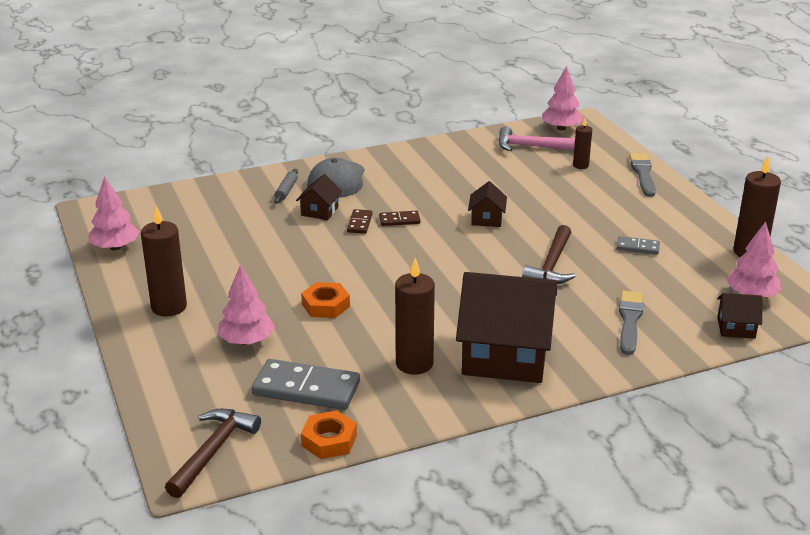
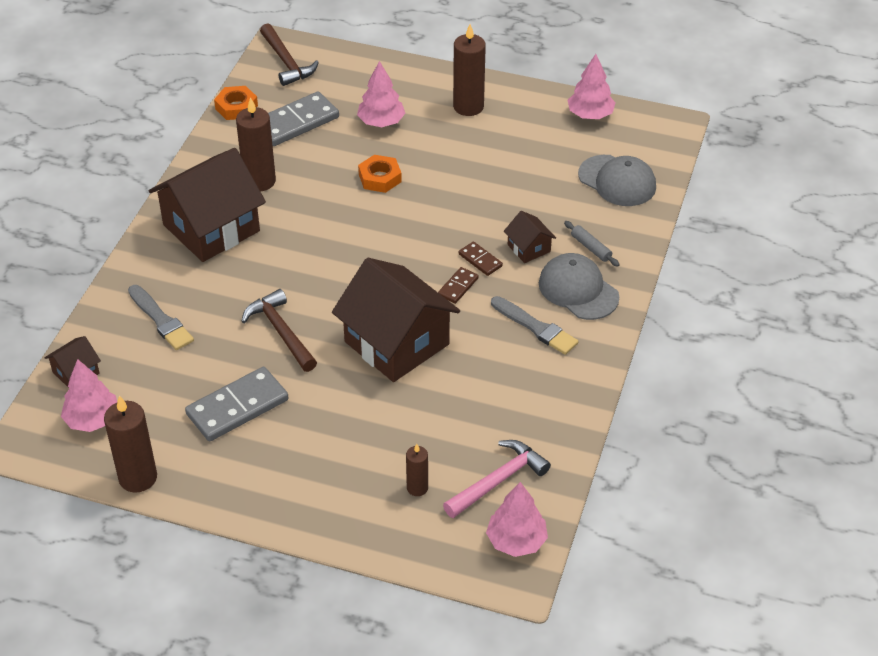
camera: 130 degrees right, 15 degrees up
brown house [468,181,507,227] -> brown house [332,258,460,382], size x2.26
grey domino [617,236,660,255] -> grey domino [185,367,288,441], size x2.01
grey brush [629,153,656,197] -> grey brush moved to [491,296,578,355]
none -> grey cap [578,155,656,206]

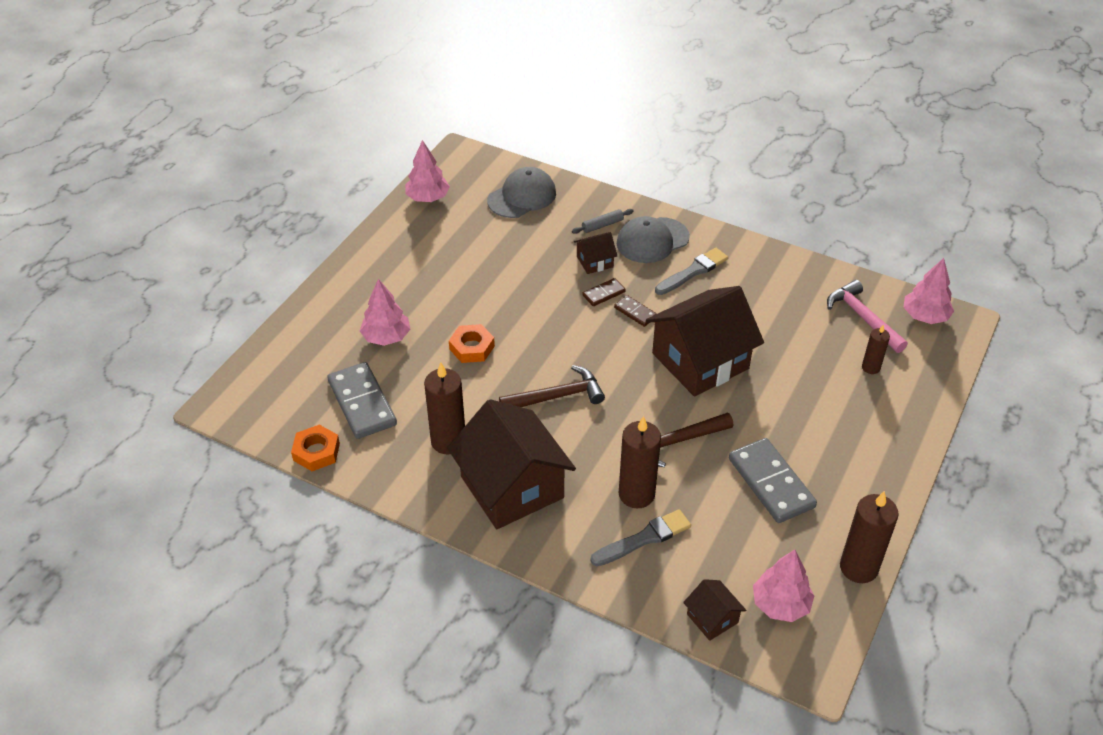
camera: 80 degrees left, 0 degrees up
brown hammer [260,23,319,86] -> brown hammer moved to [499,365,605,407]
brown candle [453,24,486,116] -> brown candle moved to [619,416,661,508]

